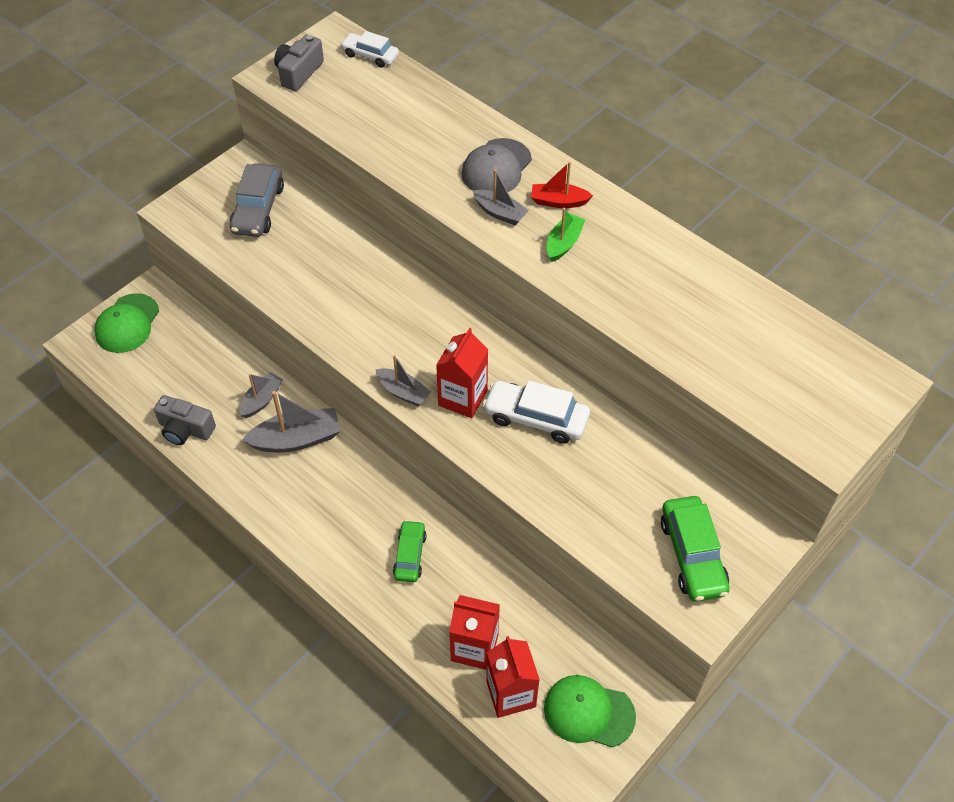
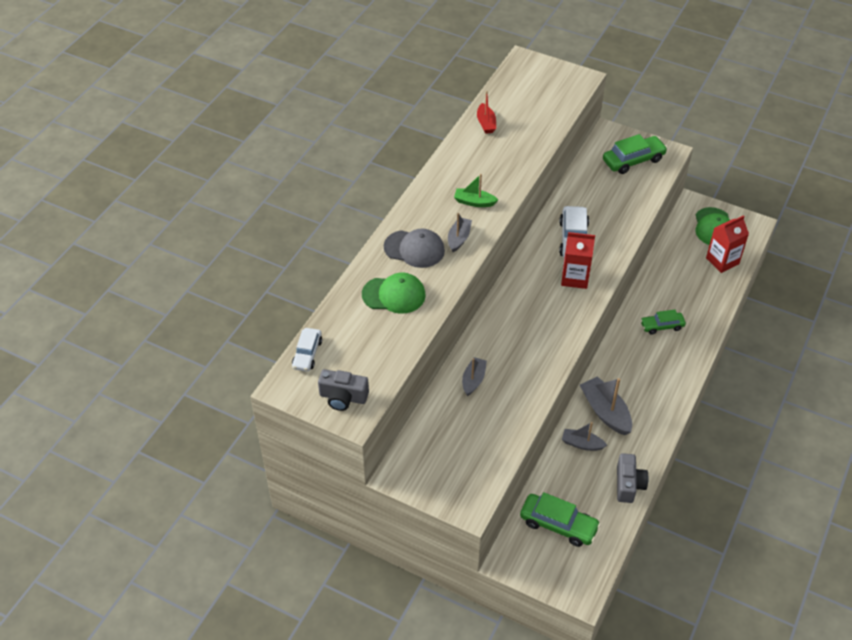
camera: 105 degrees left, 5 degrees down
green cap [94,293,159,353] -> green cap moved to [362,272,426,314]
grey car [230,163,284,237] -> none
grey boat [375,355,431,406] -> grey boat moved to [462,357,487,396]
red carton [449,595,500,670] -> none
red boat [531,161,593,208] -> red boat moved to [477,91,496,134]
none -> green car [520,492,601,547]

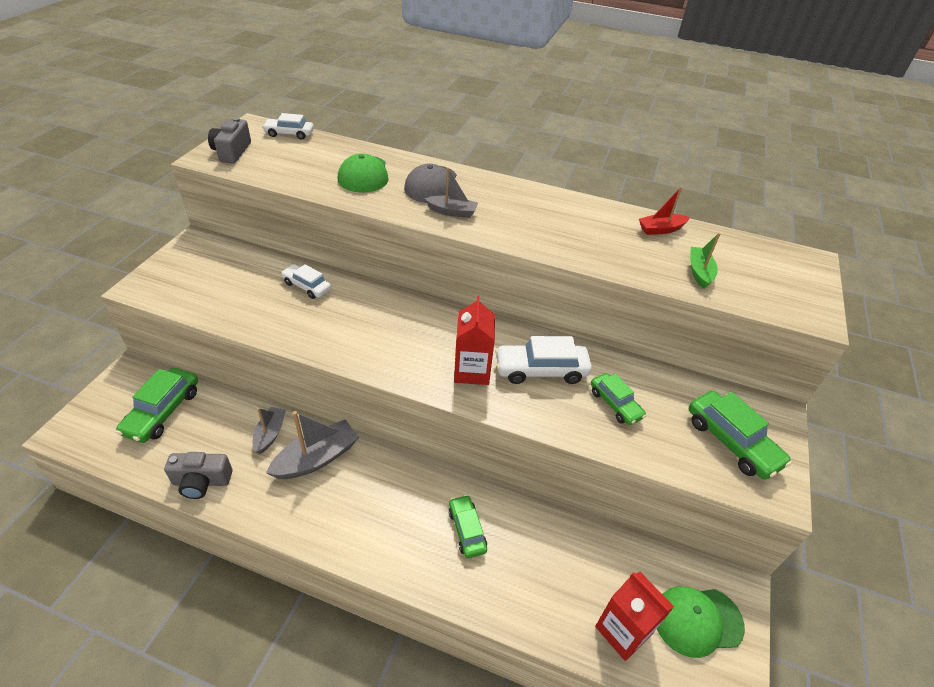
camera: 80 degrees right, 5 degrees down
green boat [454,174,498,207] -> green boat moved to [690,233,721,289]
grey boat [462,357,487,396] -> white car [281,264,331,299]
none -> green car [591,373,646,425]

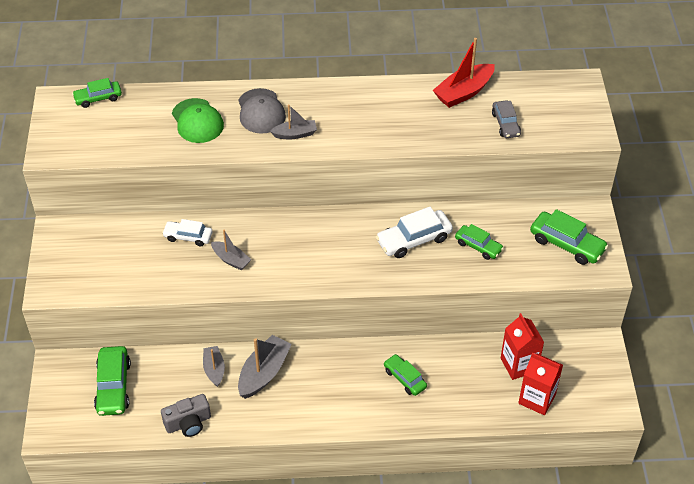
camera: 20 degrees left, 5 degrees up
grey camera [208,117,251,163] -> none
white car [262,113,314,139] -> green car [72,78,122,108]
red carton [454,296,495,385] -> red carton moved to [501,313,544,380]
red boat [639,186,690,235] -> red boat [433,38,495,108], size x1.64
green cap [657,587,745,658] -> none
green boat [690,233,721,289] -> grey car [492,100,521,138]
none -> grey boat [211,230,252,270]

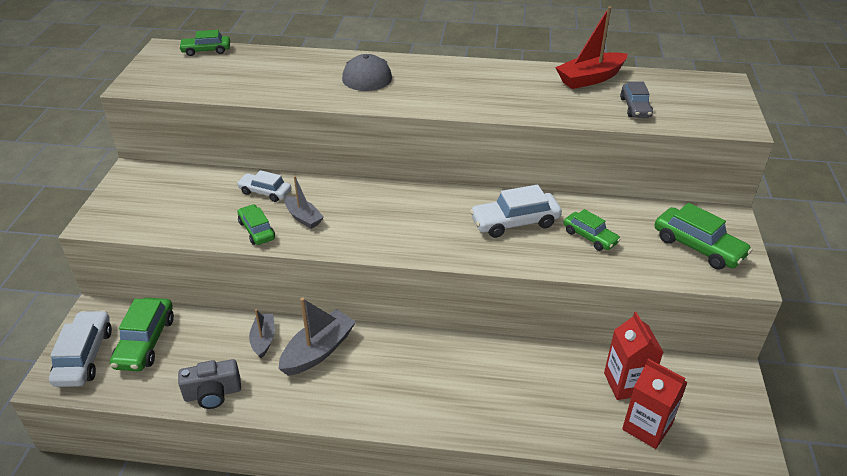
camera: 10 degrees right, 10 degrees down
green cap [172,98,224,143] -> none
grey boat [270,104,317,139] -> none
green car [384,354,427,396] -> green car moved to [237,204,275,245]
none -> white car [49,310,112,387]

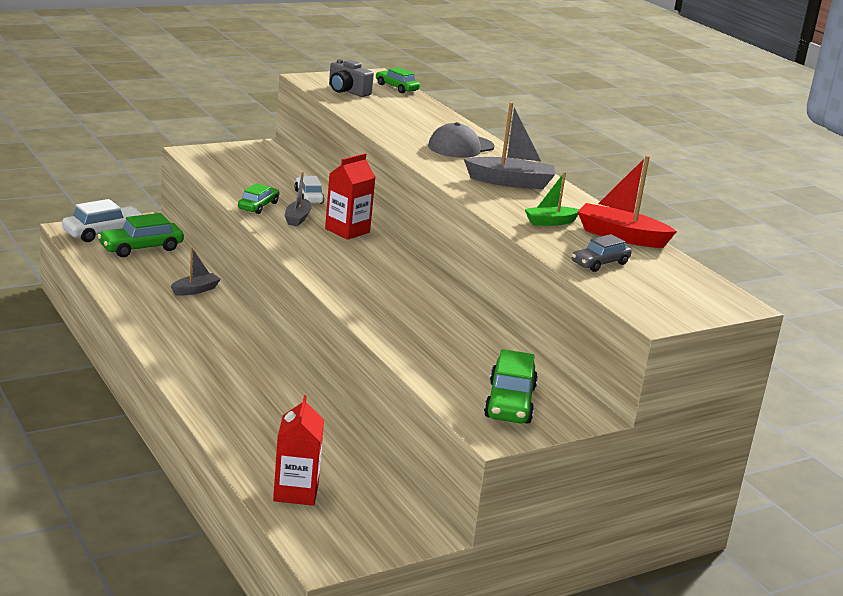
camera: 50 degrees right, 15 degrees down
grey camera [178,359,241,409] -> grey camera moved to [329,59,374,97]
grey boat [279,297,356,376] -> grey boat moved to [464,102,555,189]
white car [470,185,562,238] -> none
green car [563,209,621,251] -> none
red carton [604,312,663,400] -> red carton moved to [325,153,376,240]
none -> green boat [525,172,580,226]

